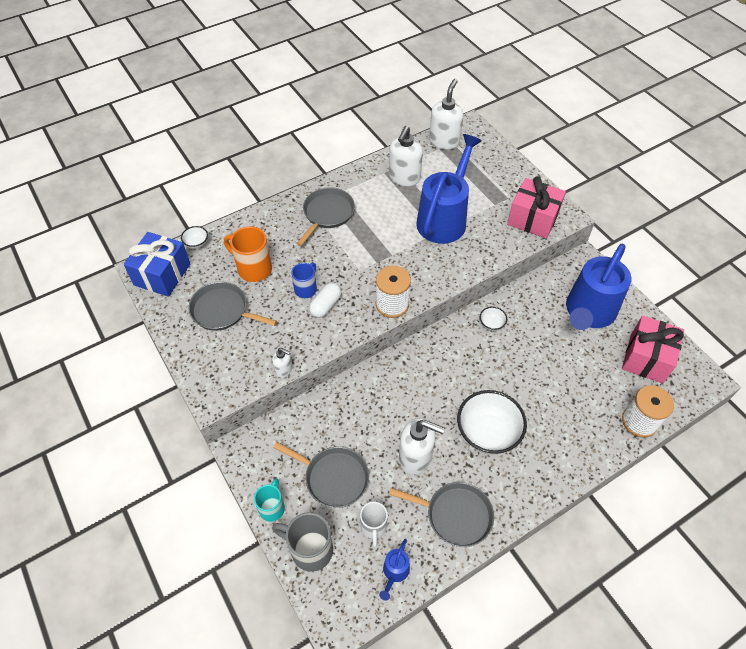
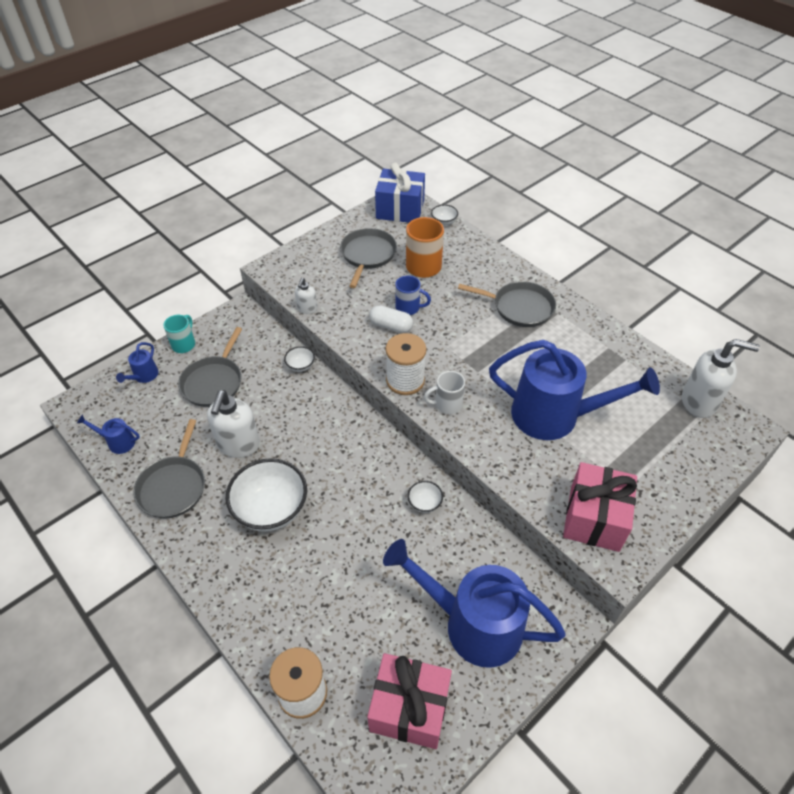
camera: 80 degrees right, 5 degrees down
turquoise mug [254,478,285,522] -> turquoise mug turned 75 degrees counterclockwise [163,315,195,353]
grey mug [272,512,333,572] -> blue watering can [116,342,158,383]
white mug [360,502,388,547] -> white mug moved to [424,371,465,414]
white soap dispenser [389,126,423,186] -> none
none -> white bowl [284,346,315,372]

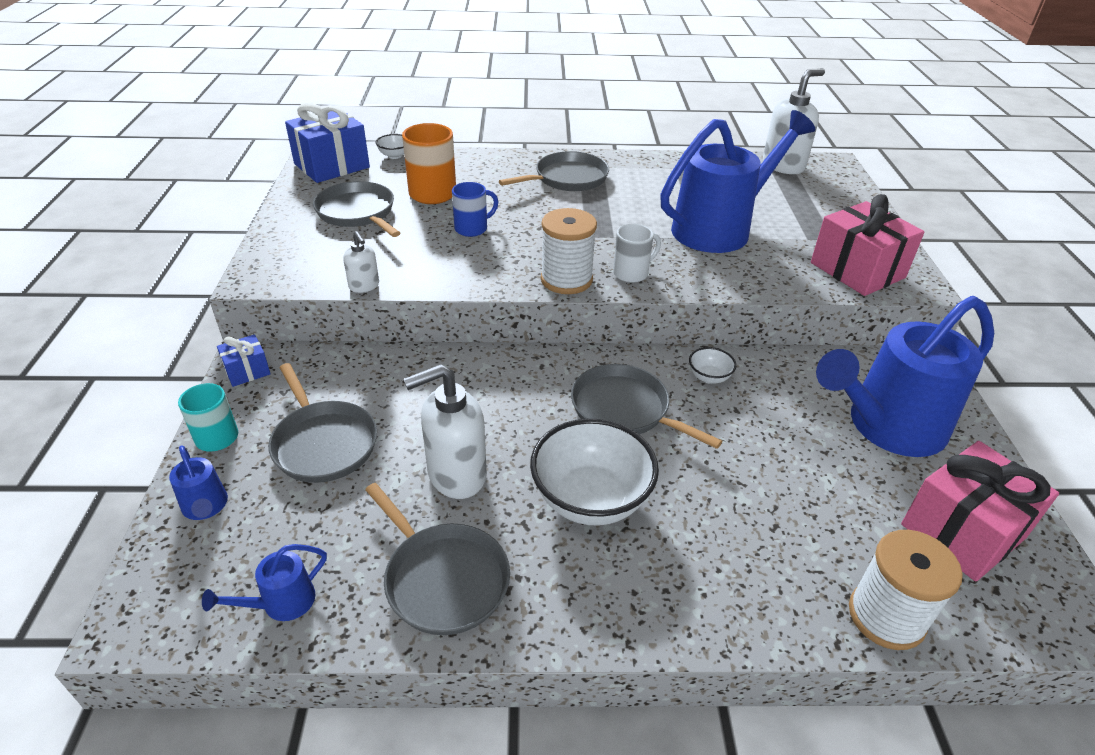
camera: 50 degrees left, 10 degrees down
white soap dispenser [207,390,260,458] -> white soap dispenser turned 105 degrees clockwise [403,364,487,499]
white bowl [284,346,315,372] -> none
white capsule [369,305,413,333] -> none
white mug [424,371,465,414] -> white mug turned 150 degrees counterclockwise [613,224,661,283]
none -> blue gift [217,334,271,387]
none -> grey pan [571,364,722,449]

